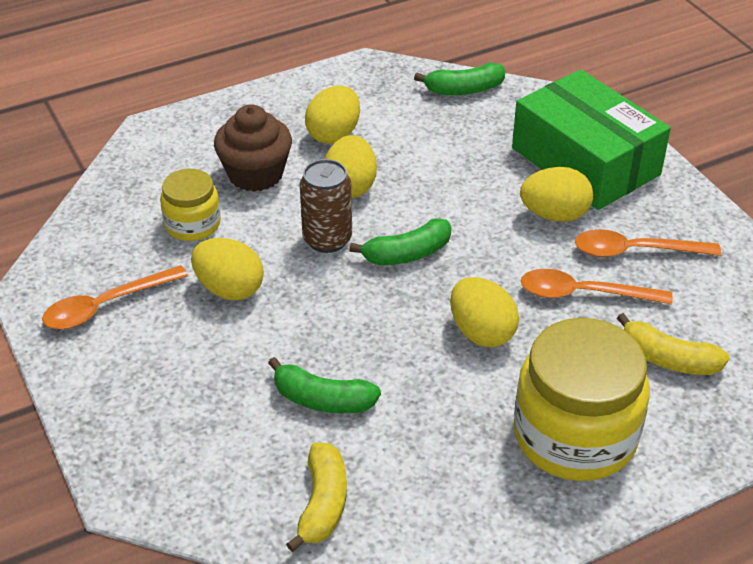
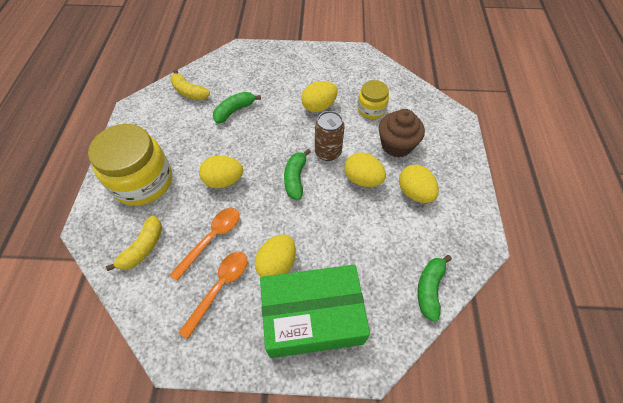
camera: 120 degrees right, 15 degrees up
orange spoon [42,265,188,329] -> none
yellow banana [617,313,729,375] -> yellow banana turned 150 degrees clockwise [106,216,162,271]

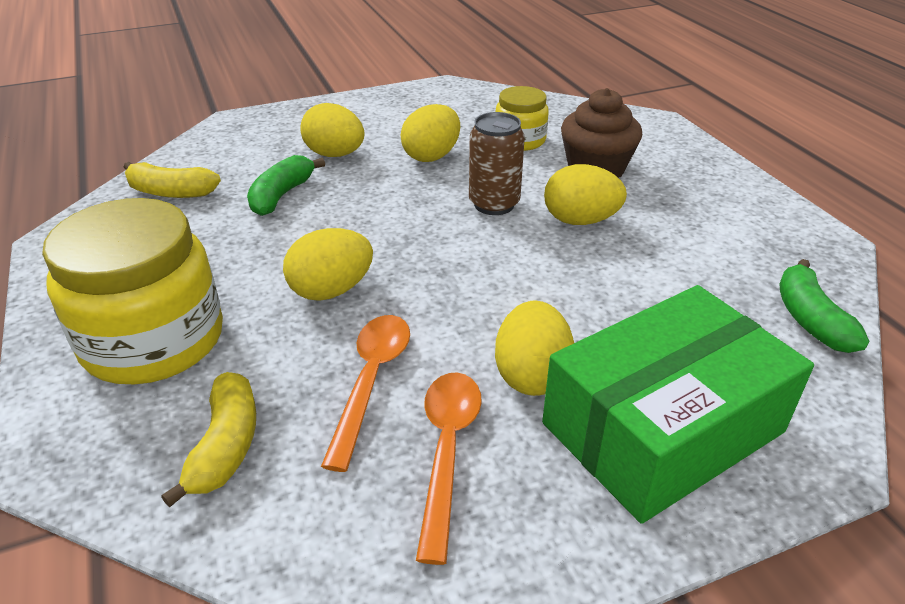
camera: 25 degrees left, 20 degrees down
green banana [284,149,311,200] -> none
yellow egg [399,164,439,203] -> yellow egg moved to [301,103,364,157]

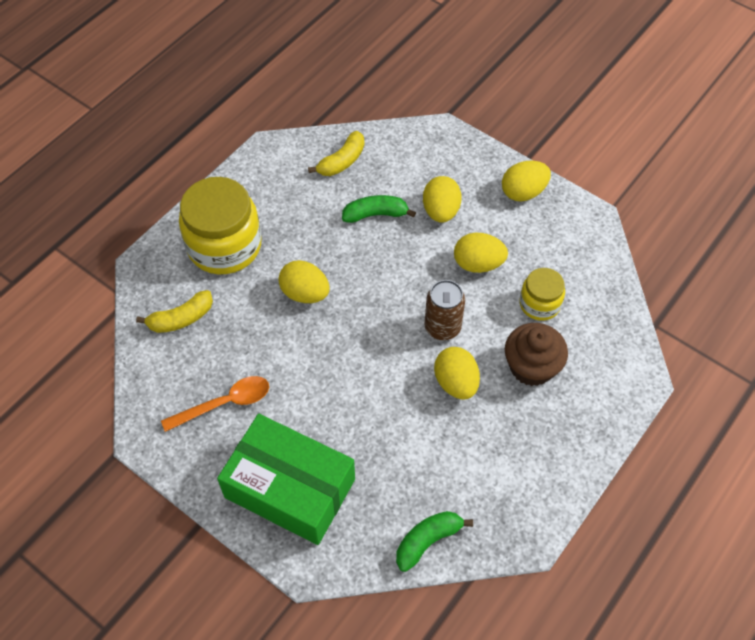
camera: 60 degrees right, 20 degrees up
yellow banana [124,162,221,198] -> yellow banana turned 120 degrees counterclockwise [308,131,364,176]
orange spoon [321,315,410,472] -> none
yellow egg [495,300,574,396] -> yellow egg moved to [502,161,551,202]

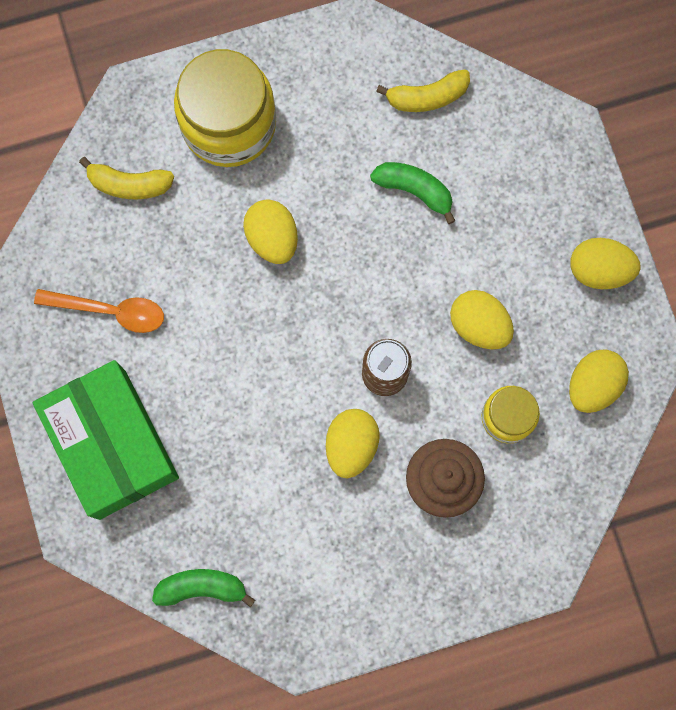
camera: 35 degrees right, 20 degrees up
yellow egg [423,176,462,223] -> yellow egg moved to [569,349,629,413]

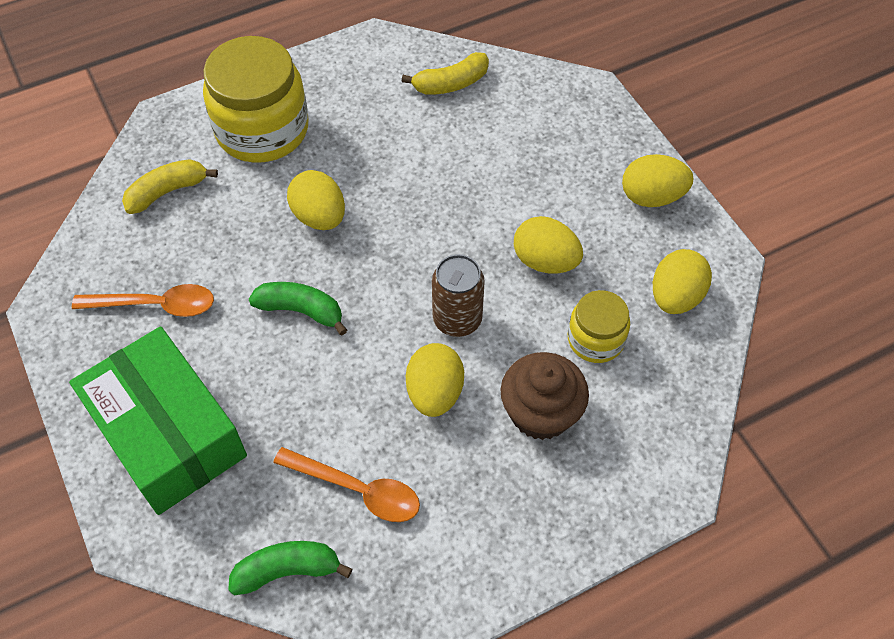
camera: 10 degrees left, 20 degrees down
yellow banana [79,157,174,199] -> yellow banana turned 150 degrees clockwise [122,159,218,214]
green banana [370,162,456,224] -> green banana moved to [249,282,347,335]
none -> orange spoon [273,447,420,522]

